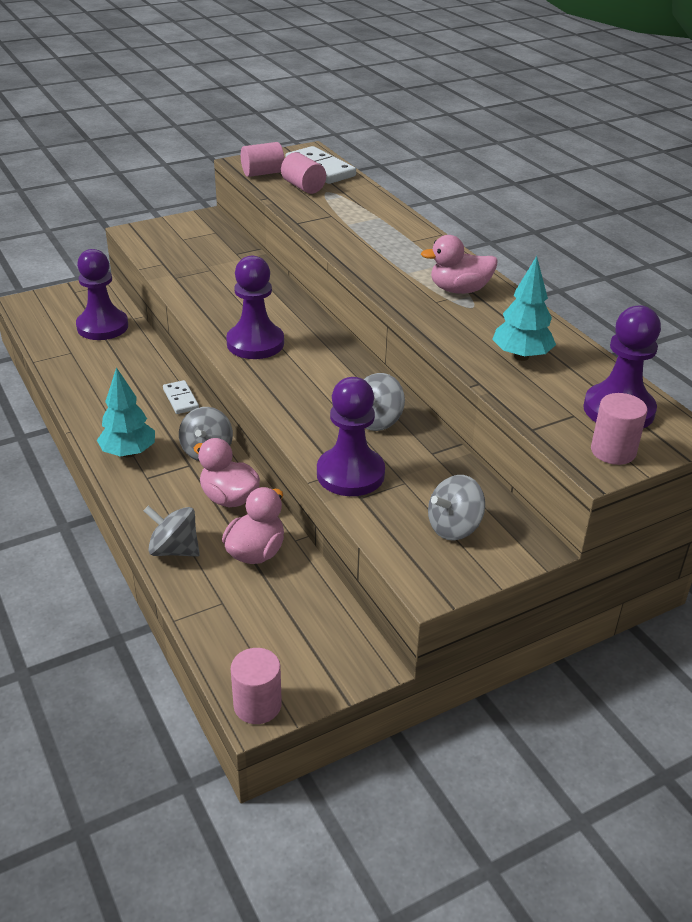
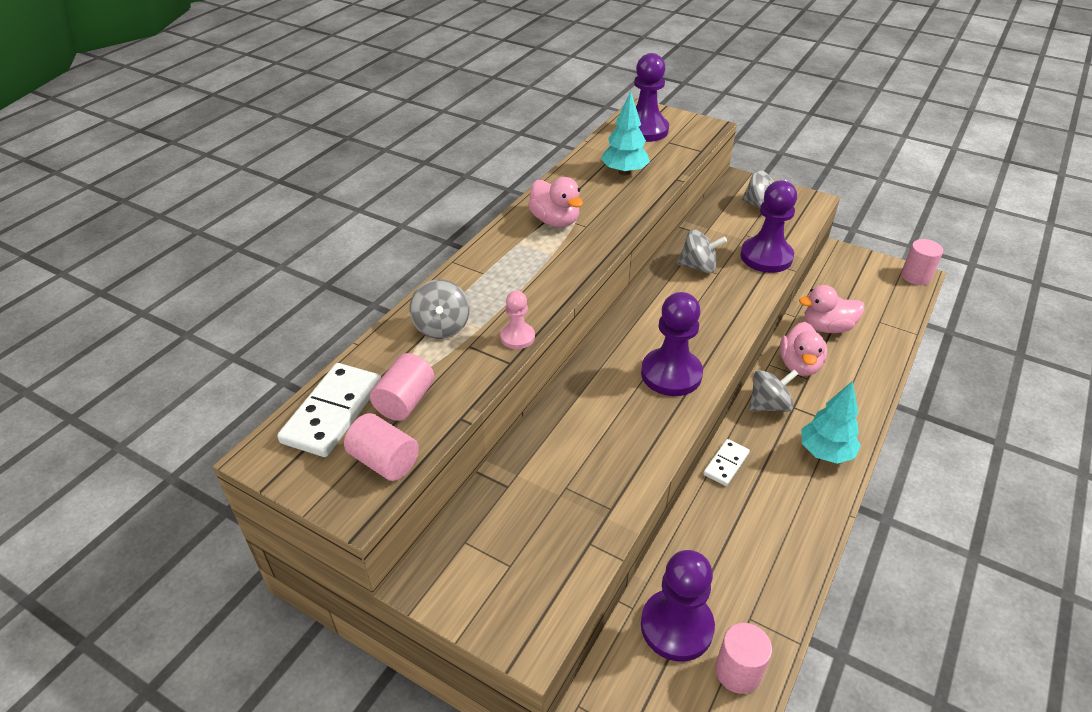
camera: 120 degrees left, 5 degrees up
grey spinning top [144,505,200,557] -> grey spinning top moved to [410,279,470,339]
pink cylinder [591,393,647,465] -> pink cylinder moved to [715,623,772,694]
none -> pink pawn [500,290,535,349]

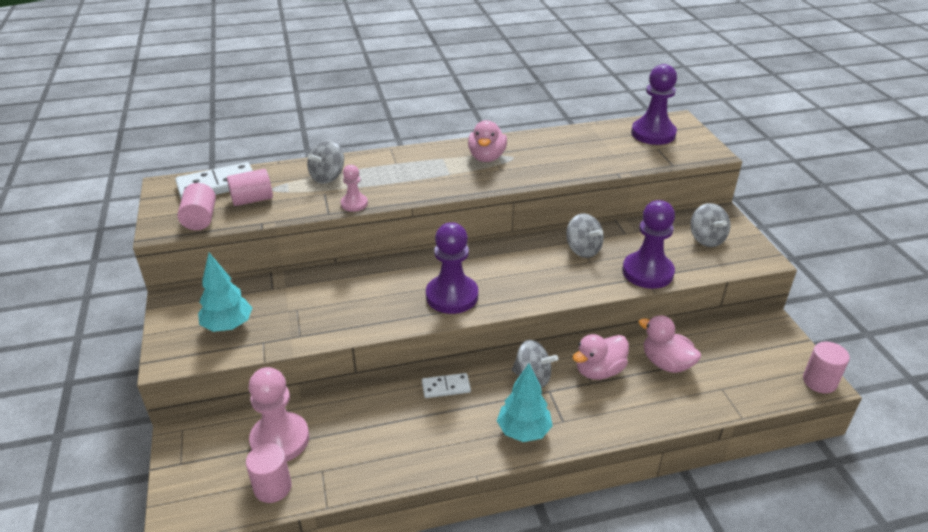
camera: 45 degrees right, 5 degrees down
turquoise tree [601,91,650,175] -> turquoise tree moved to [198,253,252,332]
purple pawn [641,550,715,662] -> pink pawn [249,367,309,461]

